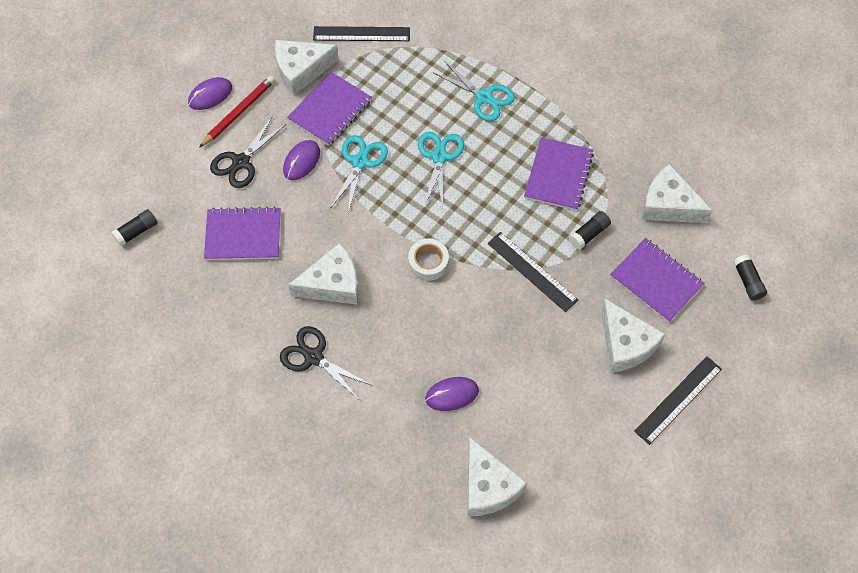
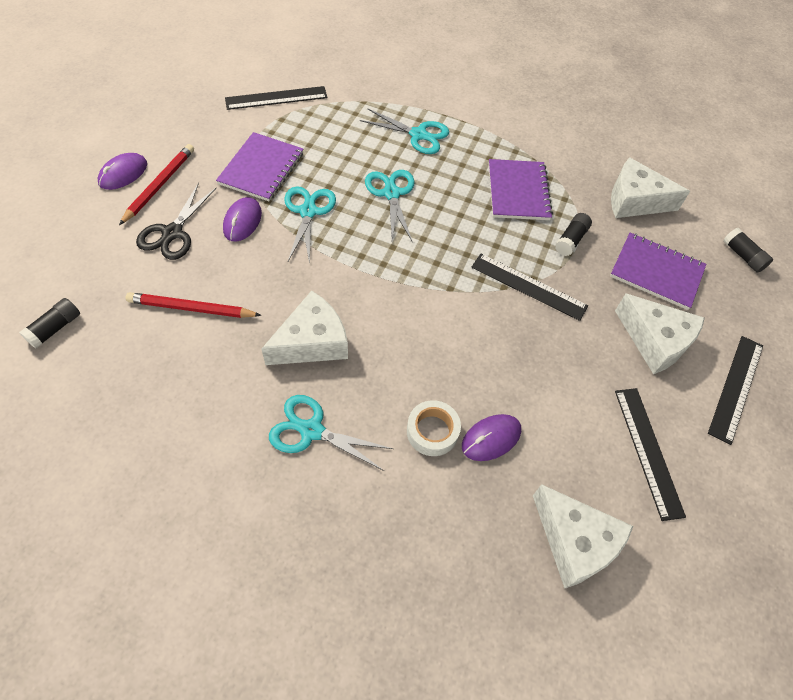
camera: 20 degrees left, 5 degrees down
purple notebook [204,207,280,260] -> red pencil [126,292,262,318]
white cheese [275,40,339,96] -> none
black scissors [280,326,371,399] -> turquoise scissors [269,395,393,471]
white tape [408,238,449,281] -> white tape moved to [407,400,461,456]
none -> black ruler [615,388,686,521]

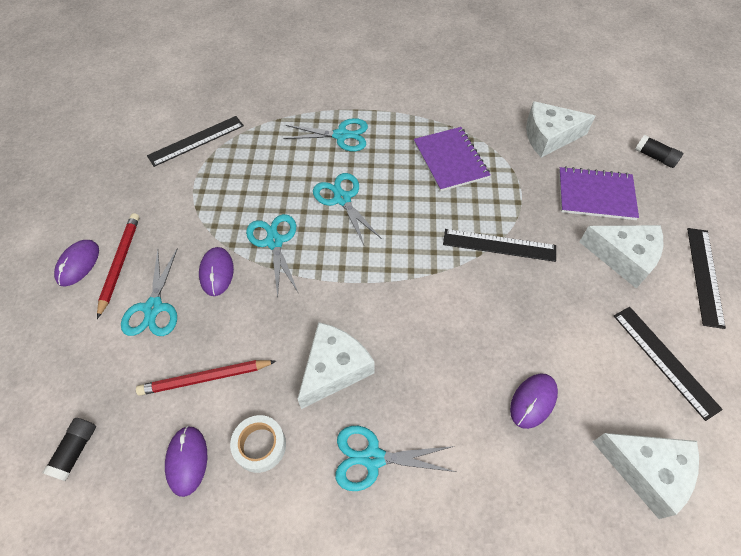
camera: 15 degrees left, 0 degrees up
black scissors [136,183,216,260] -> turquoise scissors [121,248,178,336]
purple notebook [216,132,303,201] -> none
white tape [407,400,461,456] -> white tape moved to [230,415,286,473]
black glue stick [555,213,592,256] -> none
none -> purple mouse [165,426,207,497]

